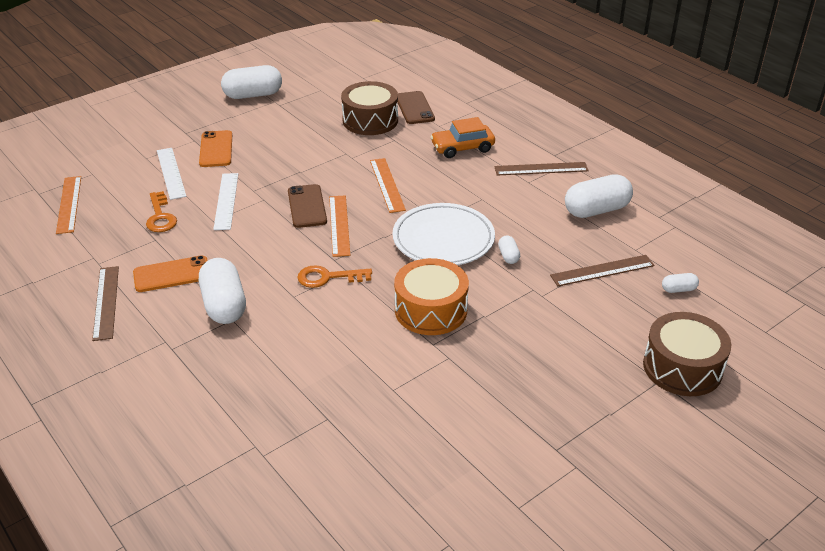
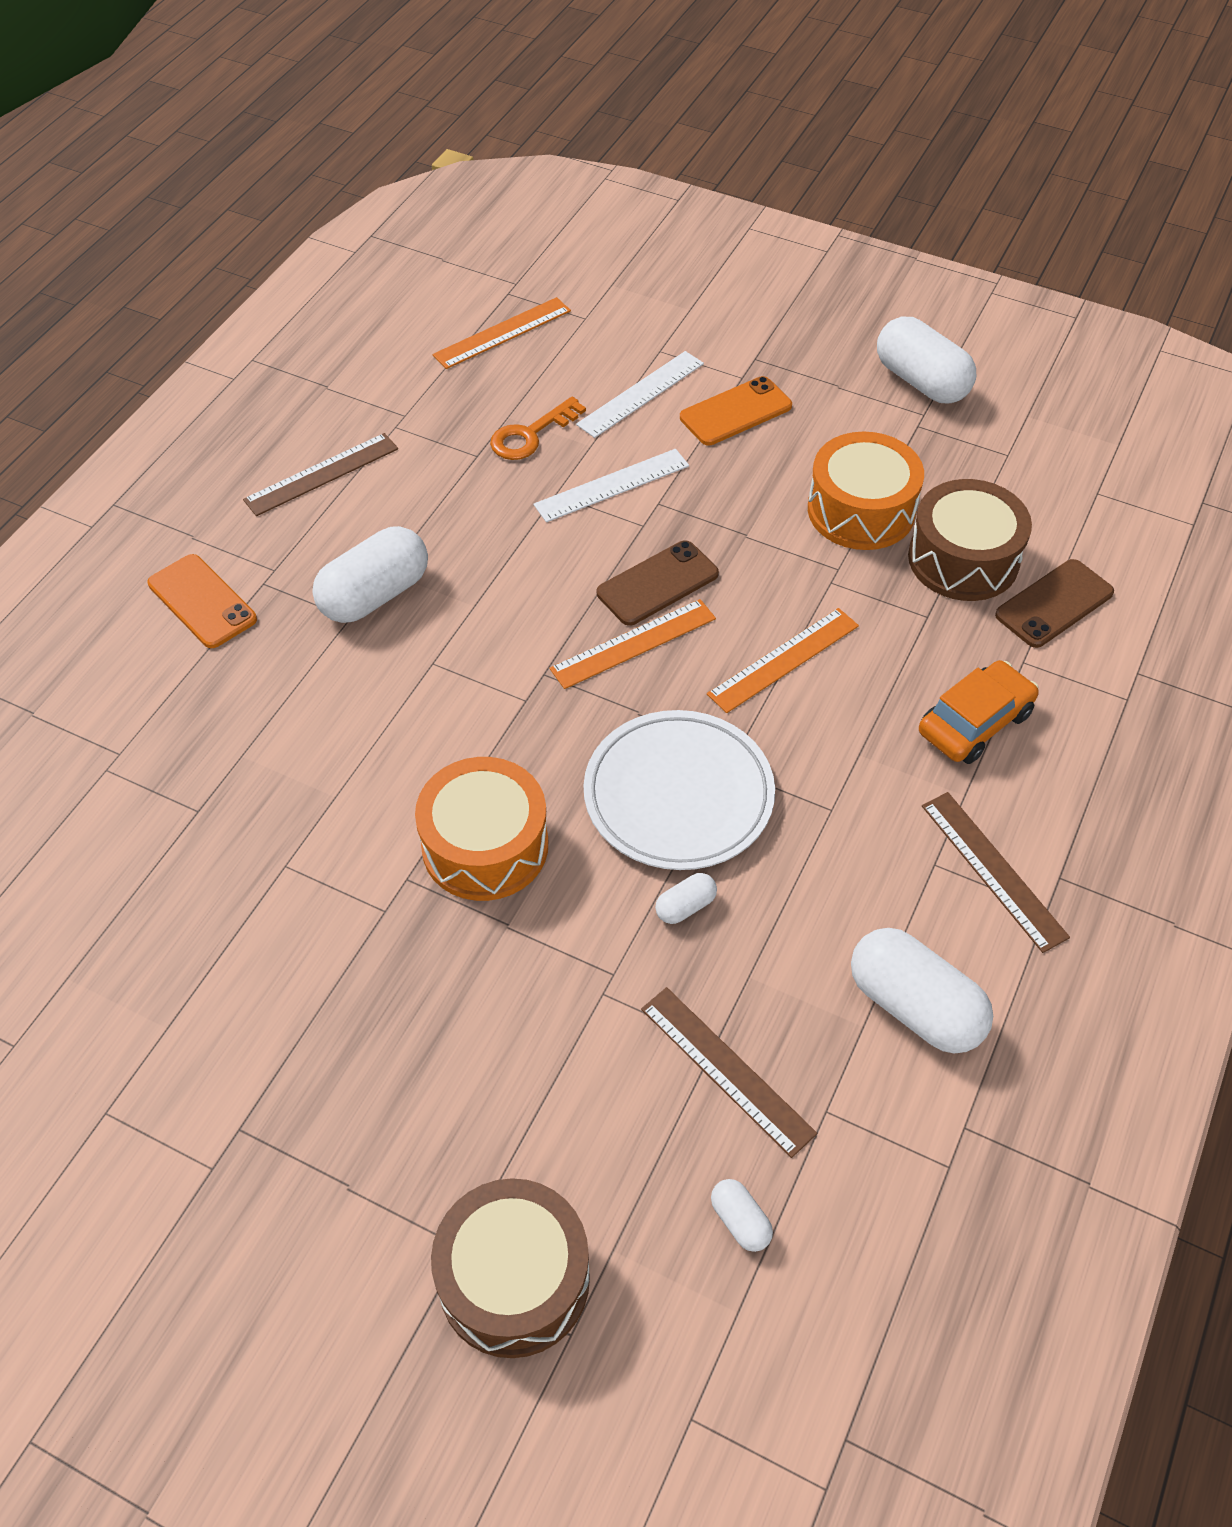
camera: 65 degrees right, 15 degrees up
orange phone [133,255,208,292] -> orange phone moved to [148,554,257,648]
orange key [297,265,372,288] -> none
orange car [430,117,495,158] -> orange car turned 90 degrees clockwise [919,660,1039,764]
none -> orange drum [808,432,924,550]

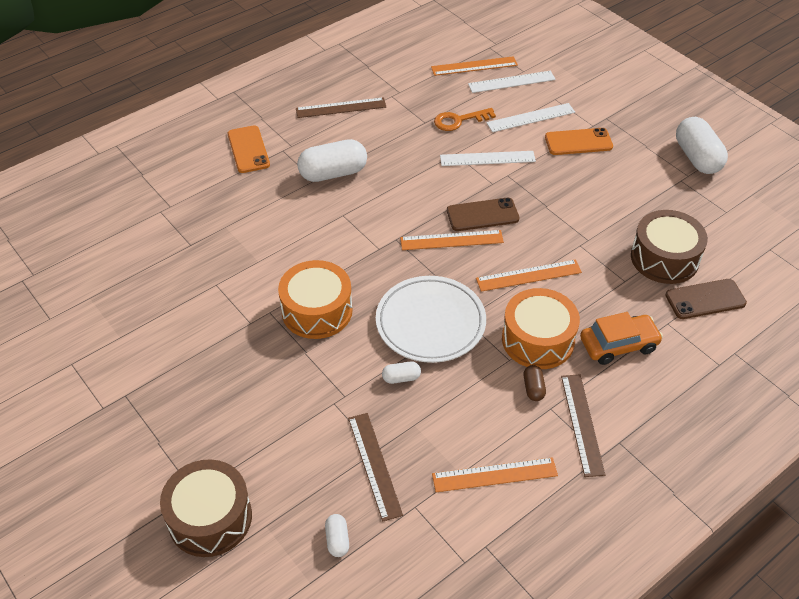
camera: 25 degrees right, 5 degrees down
orange drum [808,432,924,550] -> orange drum moved to [502,288,580,369]
white capsule [851,928,993,1053] -> orange ruler [432,457,558,492]
none -> white ruler [468,71,556,93]
none -> brown capsule [524,365,546,401]

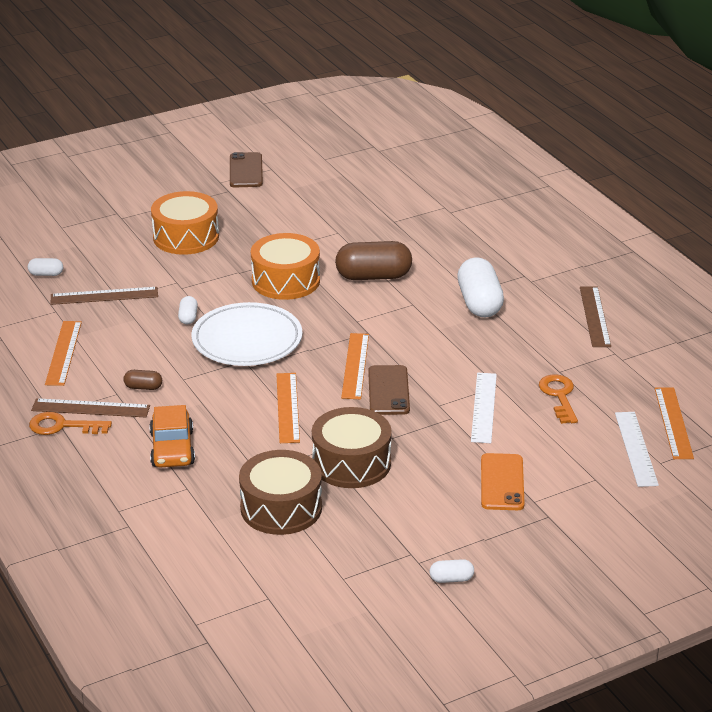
camera: 100 degrees right, 15 degrees down
brown drum [160,459,252,557] -> brown drum moved to [312,407,392,488]
orange phone [228,125,270,173] -> none
white ruler [486,103,575,132] -> none
orange drum [502,288,580,369] -> orange drum moved to [151,191,219,255]
brown phone [665,279,747,319] -> brown phone moved to [230,152,263,187]
white capsule [676,117,728,174] -> white capsule [430,559,474,583], size x0.47
none -> orange key [29,412,112,435]
none -> brown capsule [335,241,412,280]

